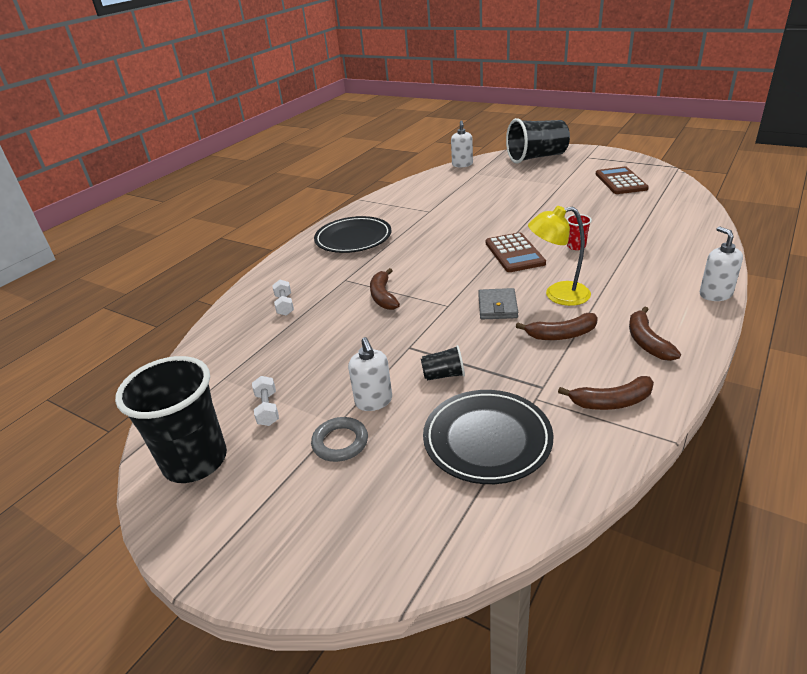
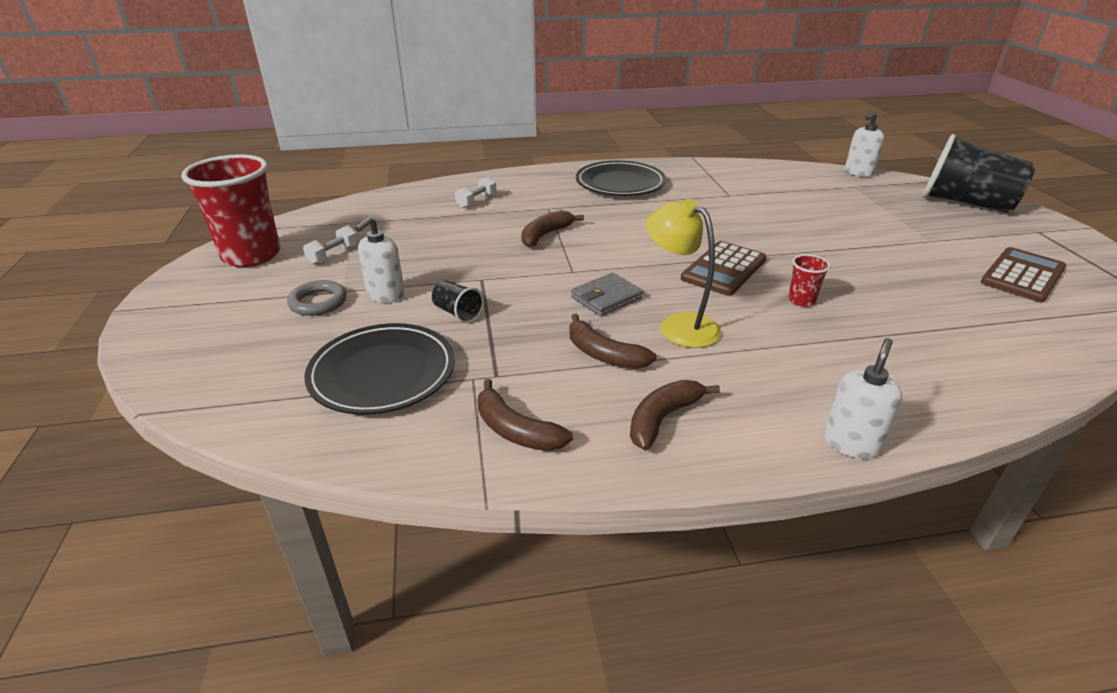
camera: 45 degrees right, 0 degrees up
black cup [115,356,227,483] -> red cup [181,154,280,267]

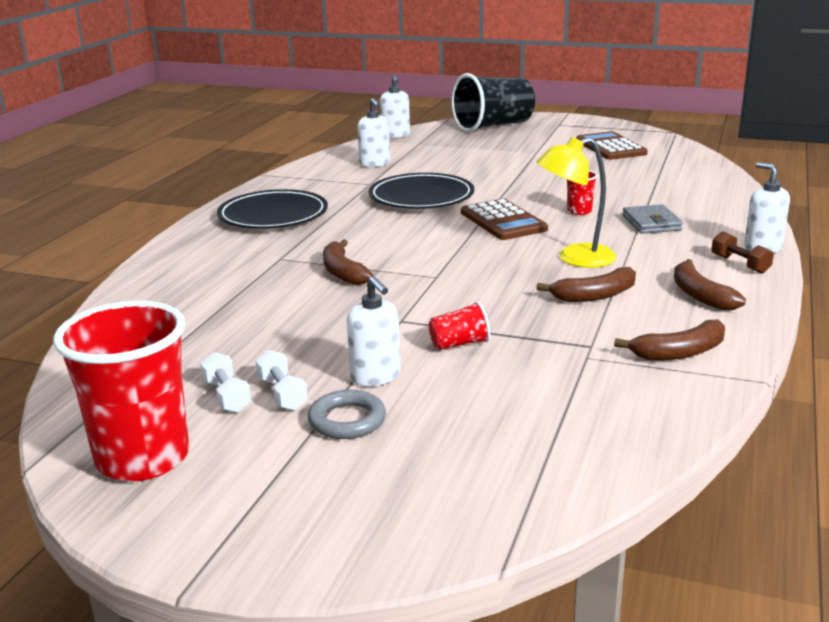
camera: 60 degrees left, 10 degrees down
black plate [305,323,455,415] -> black plate moved to [369,173,474,209]
black cup [432,280,484,323] -> red cup [429,301,490,350]
white dumbbell [455,176,496,208] -> white dumbbell moved to [256,350,308,411]
grey wallet [571,273,643,316] -> grey wallet moved to [623,204,683,234]
none -> white soap dispenser [358,98,390,167]
none -> brown dumbbell [712,231,774,274]

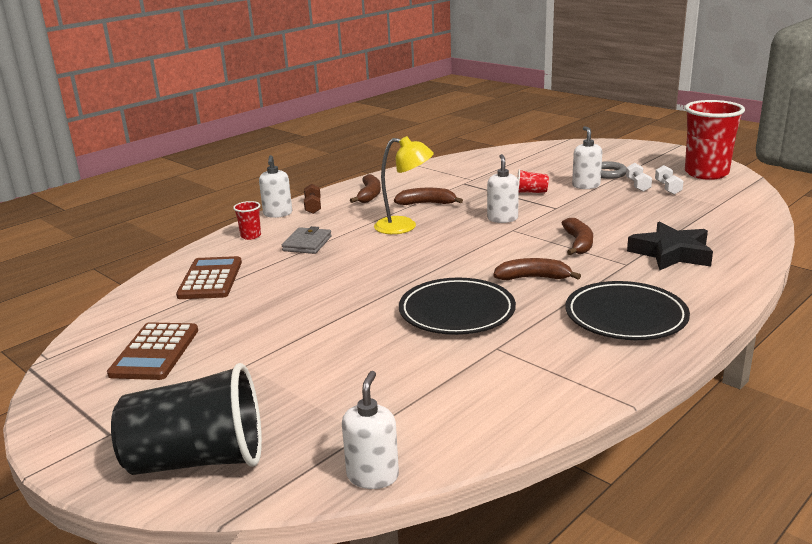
camera: 155 degrees left, 0 degrees up
white soap dispenser [358,98,390,167] -> white soap dispenser moved to [487,154,519,223]
brown calculator [461,199,548,240] -> brown calculator moved to [176,256,242,299]
red cup [567,170,598,215] -> red cup moved to [233,201,261,240]
brown banana [614,320,725,361] -> brown banana moved to [493,258,581,280]
none -> black star [627,222,713,270]

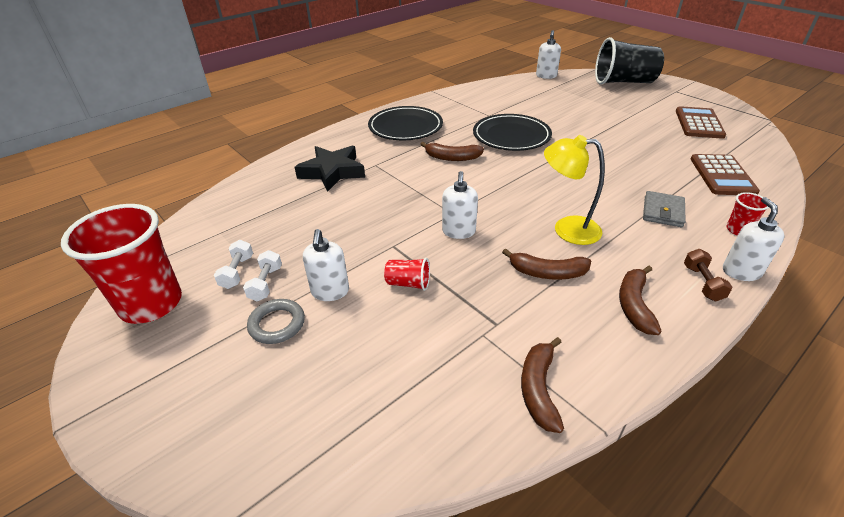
camera: 175 degrees left, 15 degrees up
brown banana [562,218,593,255] -> brown banana moved to [521,337,564,433]

